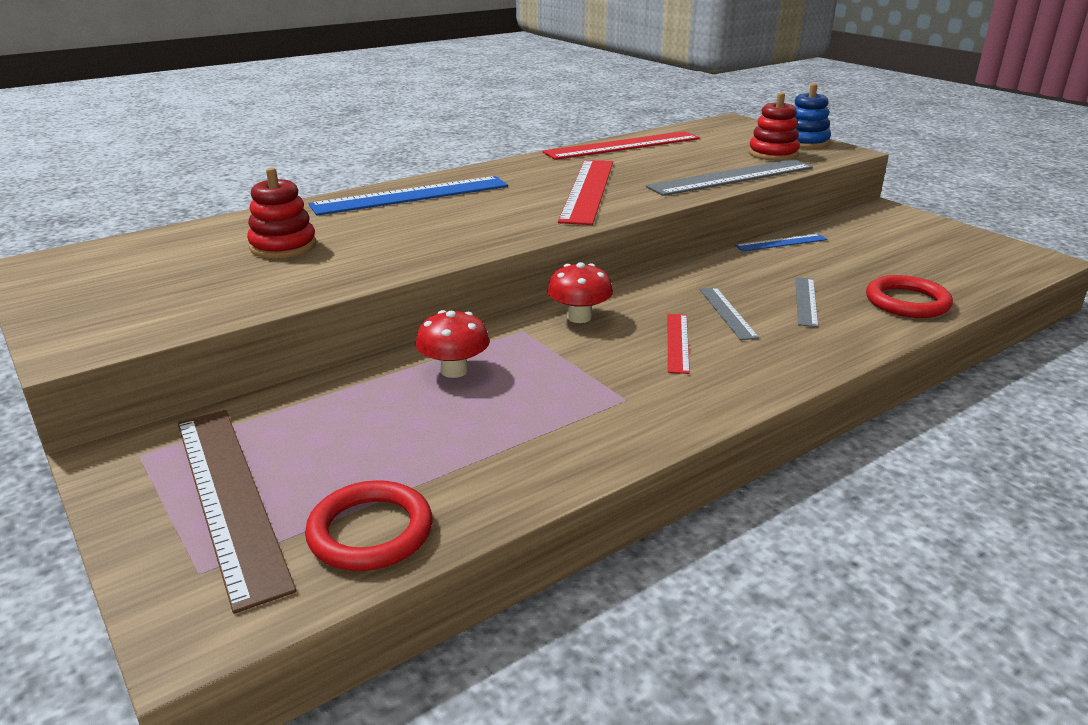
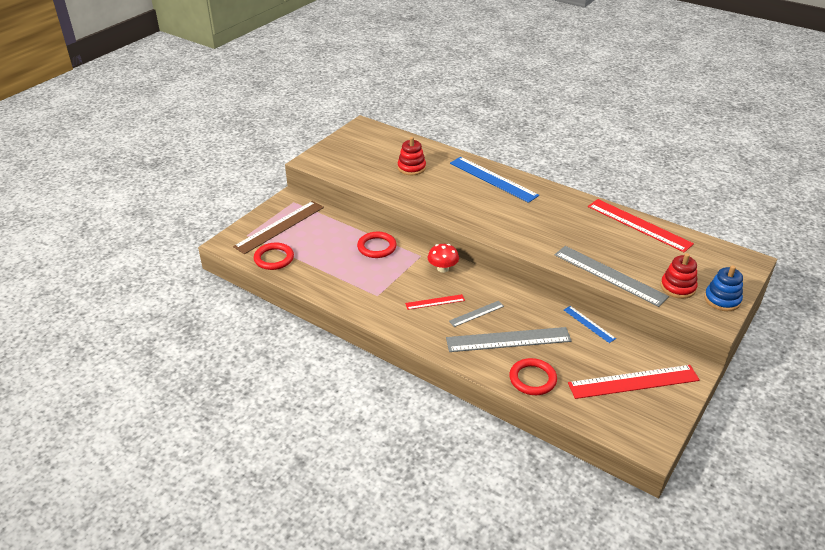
camera: 70 degrees right, 10 degrees up
red mushroom [415,310,490,378] -> red ring [357,232,397,258]
red ruler [558,160,613,225] -> red ruler moved to [568,365,700,399]
grey ruler [795,277,818,327] -> grey ruler [446,327,572,352], size x1.98

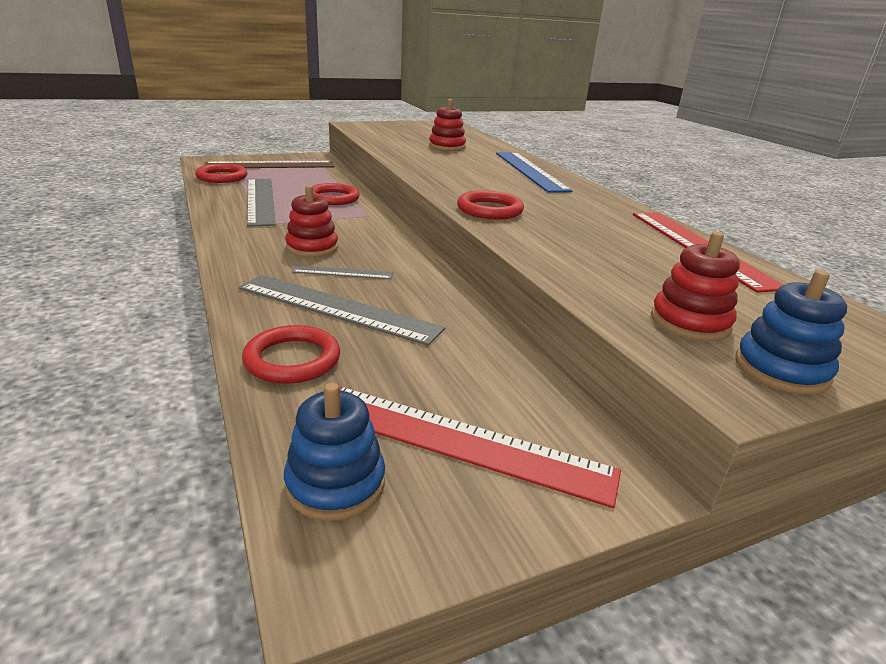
camera: 30 degrees right, 10 degrees down
red ruler [405,294,465,310] -> red stacking toy [285,185,338,257]
red mushroom [428,244,459,273] -> none
grey ruler [555,246,669,307] -> grey ruler moved to [247,179,276,227]
blue ruler [564,306,616,343] -> none
none -> blue stacking toy [284,383,385,521]
none -> red ring [457,190,524,219]

